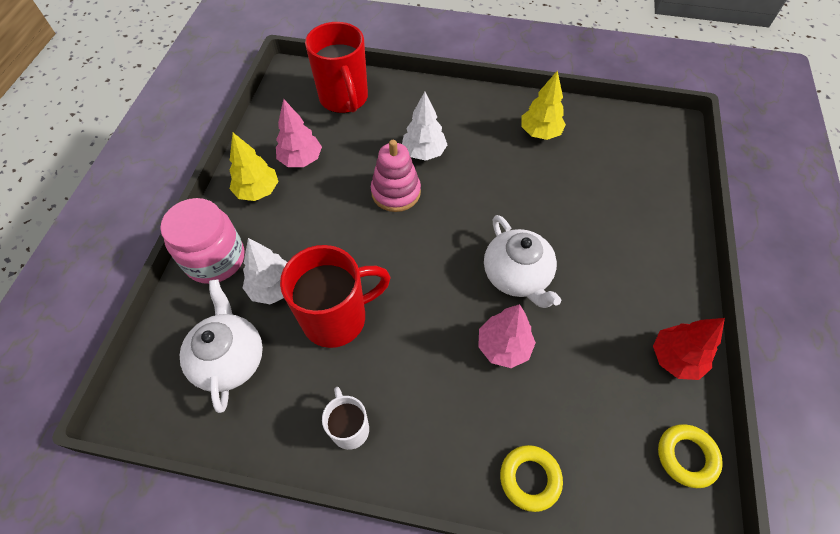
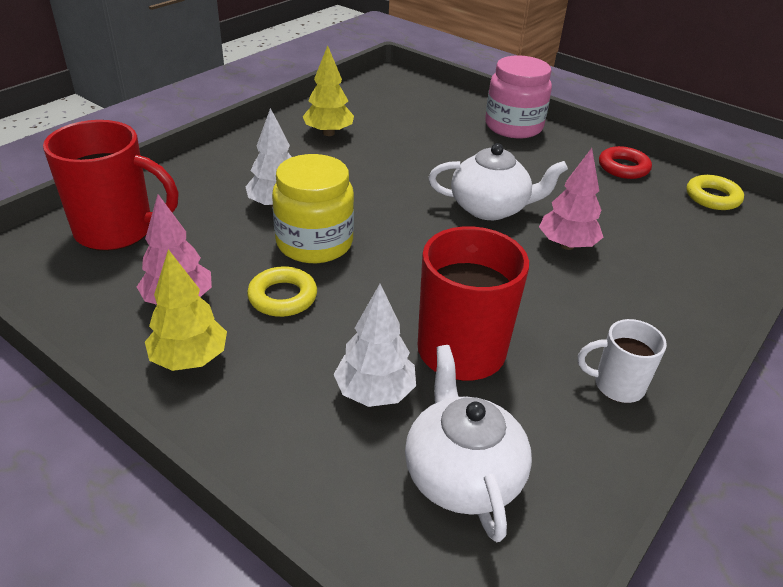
camera: 65 degrees left, 20 degrees down
pink jar [160,198,244,284] -> pink jar moved to [485,55,552,138]
white teapot [180,279,263,413] -> white teapot turned 60 degrees clockwise [405,345,532,542]
pink stacking toy [371,140,421,212] -> yellow jar [272,154,354,263]
yellow ring [500,445,563,512] -> yellow ring moved to [247,266,317,317]
red tree [653,318,725,380] -> red ring [599,146,652,179]

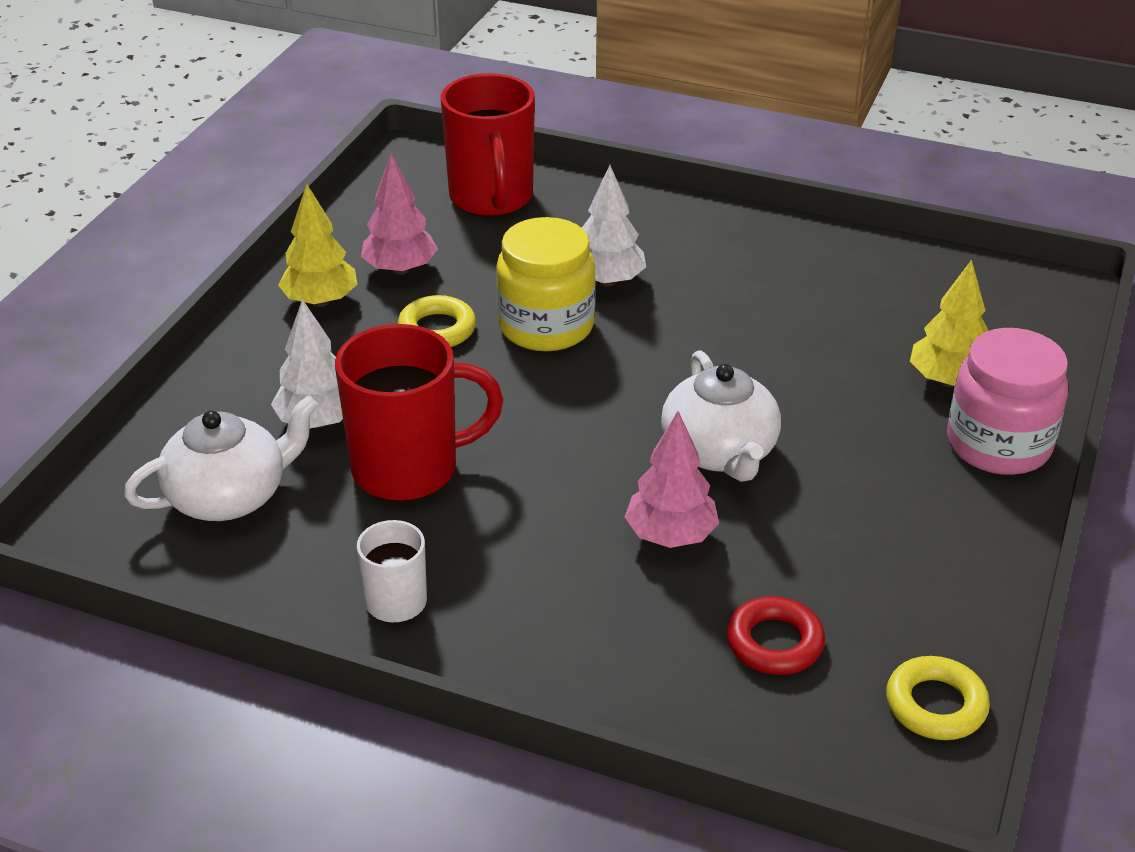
camera: 75 degrees right, 0 degrees up
yellow tree [303,46,354,136] -> yellow tree moved to [910,260,989,387]
red ring [599,146,652,179] -> red ring moved to [727,596,825,675]

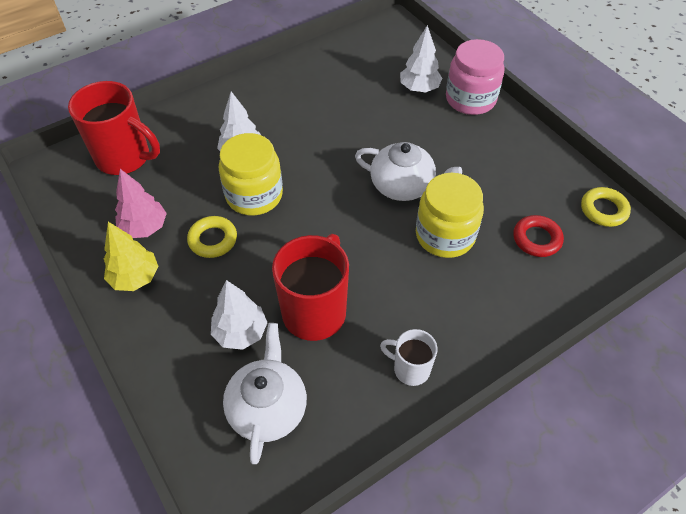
camera: 55 degrees left, 15 degrees up
pink tree [625,411,719,548] -> yellow jar [416,173,484,258]
yellow tree [910,260,989,387] -> white tree [400,25,443,92]

